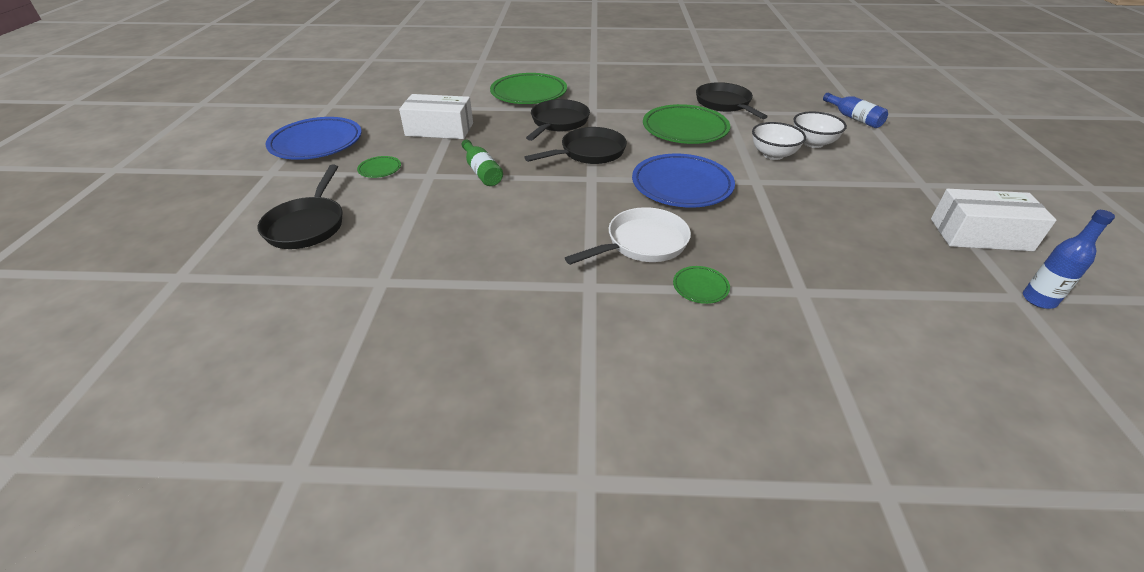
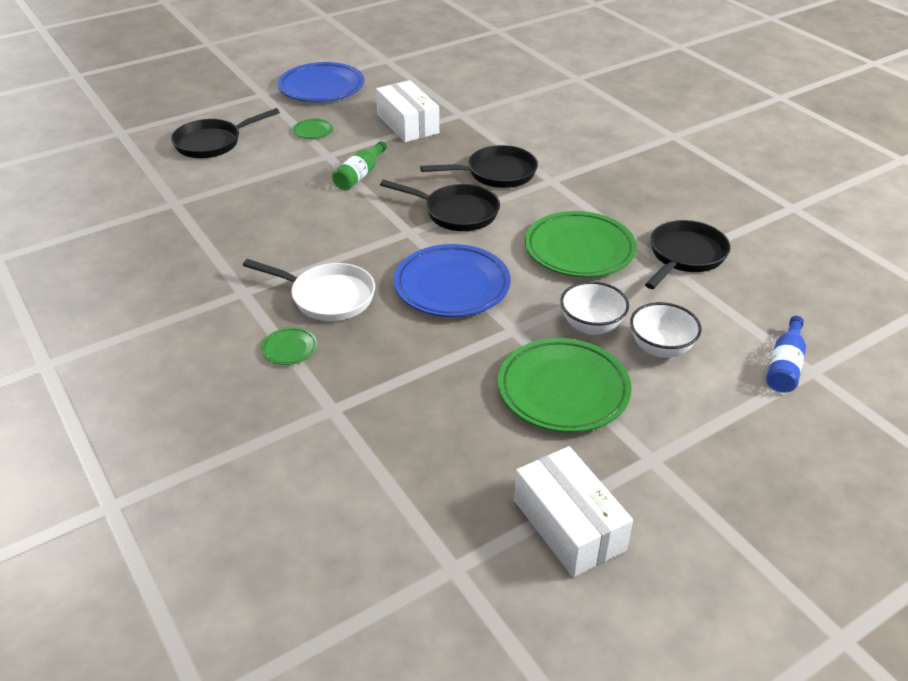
camera: 55 degrees right, 0 degrees up
green plate [490,73,567,104] -> green plate moved to [498,338,632,432]
blue bottle [1023,210,1115,309] -> none

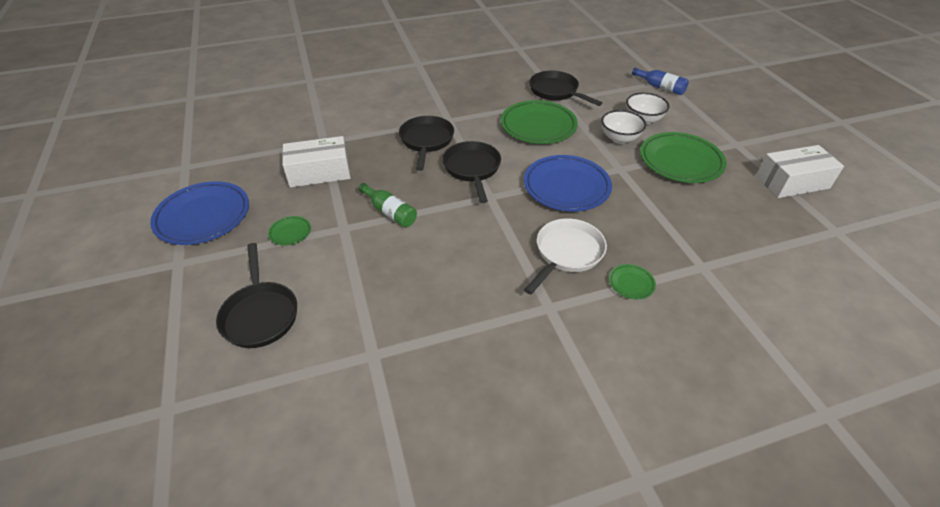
camera: 75 degrees left, 5 degrees up
black pan [380,179,500,231] -> black pan turned 45 degrees counterclockwise [442,141,501,203]

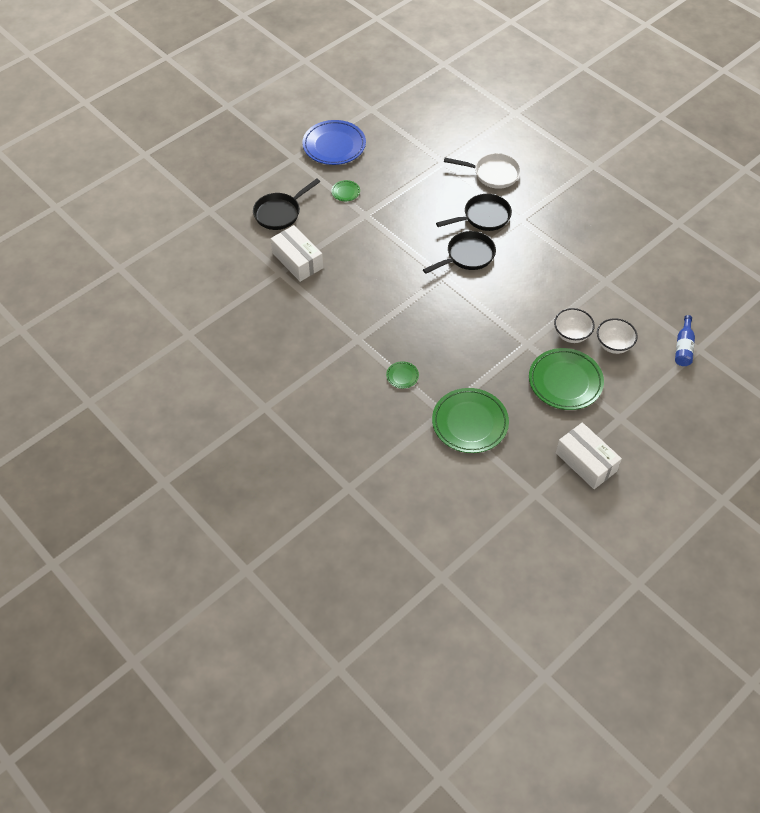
camera: 65 degrees right, 10 degrees up
white box [282,136,350,188] -> white box moved to [271,225,323,282]
green bottle [358,183,417,227] -> none
green plate [501,100,578,144] -> green plate moved to [432,388,509,453]
blue plate [524,155,612,212] -> none
white pan [524,218,607,294] -> white pan moved to [444,153,521,189]
black pan [529,71,602,106] -> none

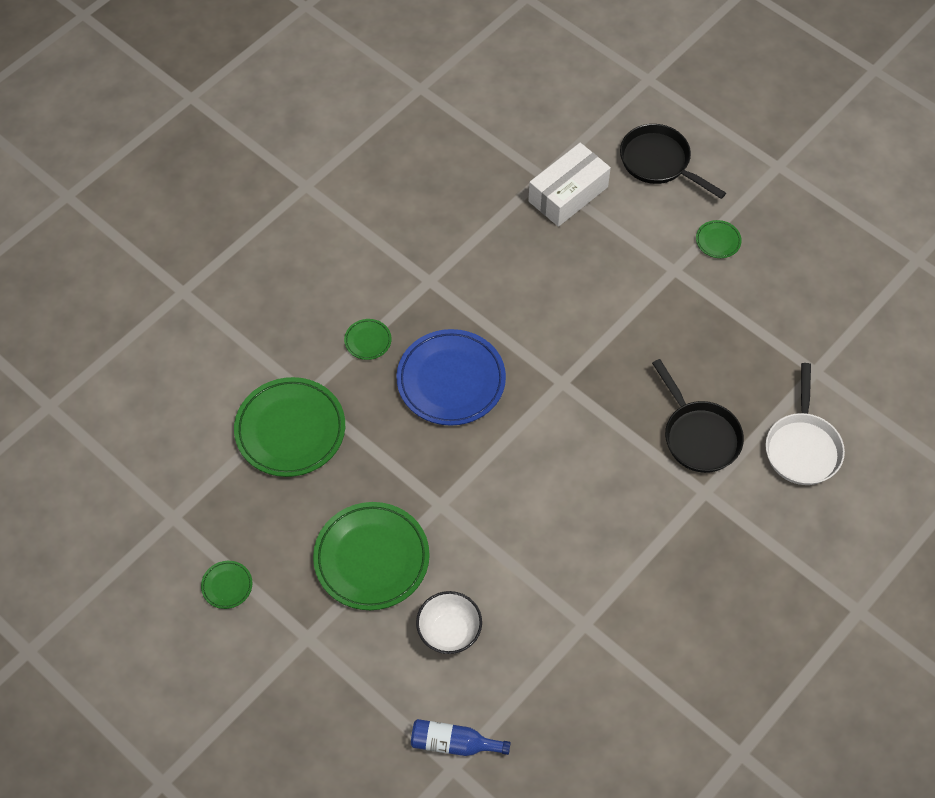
camera: 85 degrees right, 5 degrees up
blue plate [302,120,366,165] -> blue plate moved to [396,329,506,426]
black pan [423,231,496,274] -> none
white bowl [554,308,595,343] -> none
white box [556,422,622,489] -> green plate [201,561,253,609]

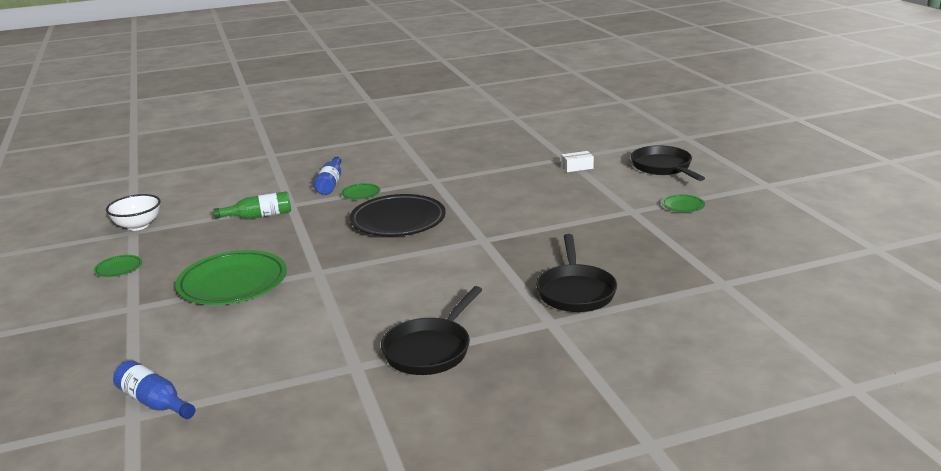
camera: 30 degrees right, 35 degrees down
green plate [234,377,345,477] -> green bottle [213,191,291,219]
blue plate [396,329,506,426] -> black plate [350,194,446,236]
white bowl [416,591,482,654] -> white bowl moved to [106,194,161,231]
white box [528,143,611,227] -> white box [561,151,594,172], size x0.47
white pan [765,363,845,485] -> none
none -> blue bottle [314,157,341,195]
none -> black pan [381,286,482,375]

